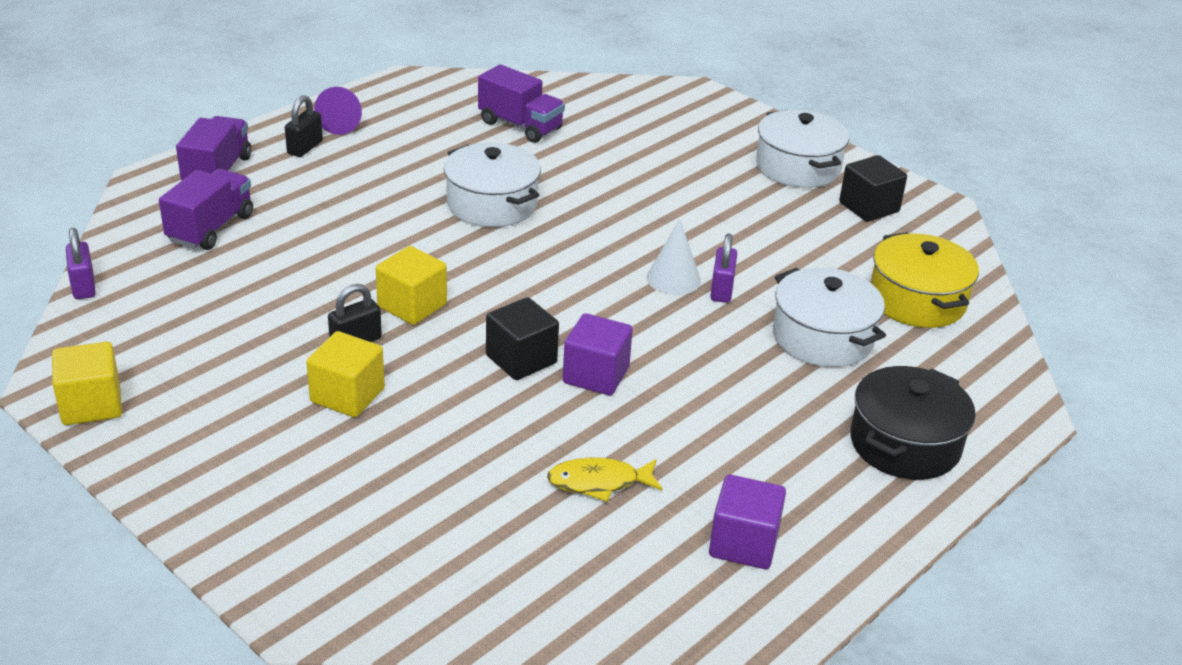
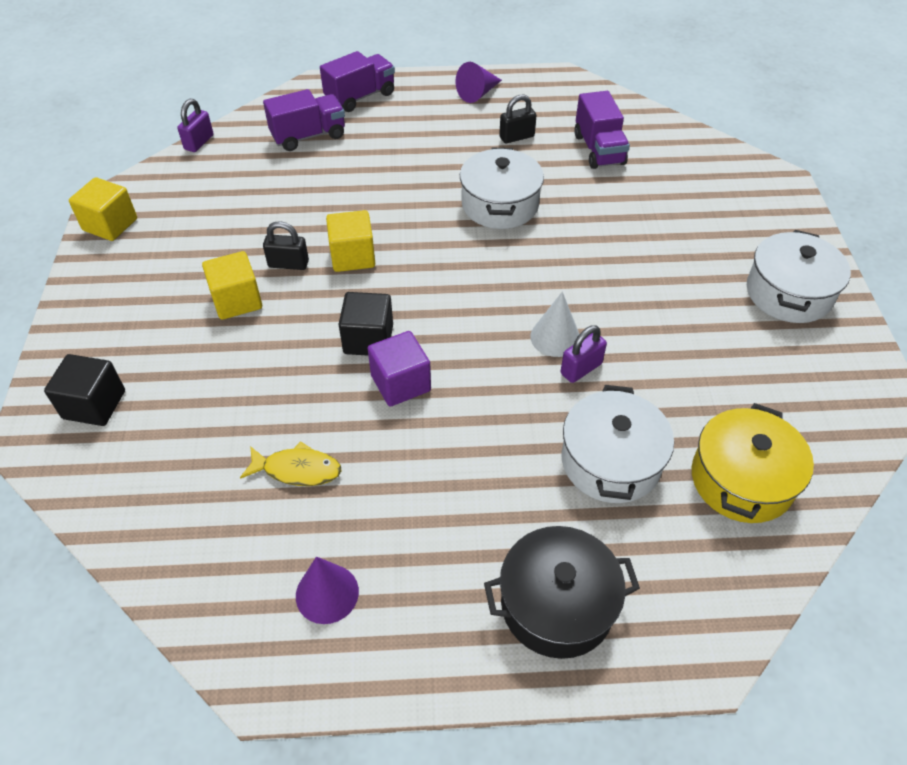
camera: 45 degrees right, 15 degrees up
black padlock [285,95,323,157] -> black padlock moved to [499,95,537,143]
yellow fish [547,458,663,502] -> yellow fish turned 150 degrees clockwise [240,441,341,486]
purple cube [709,474,786,569] -> purple cone [296,557,359,624]
black cube [839,155,907,222] -> black cube moved to [44,354,125,426]

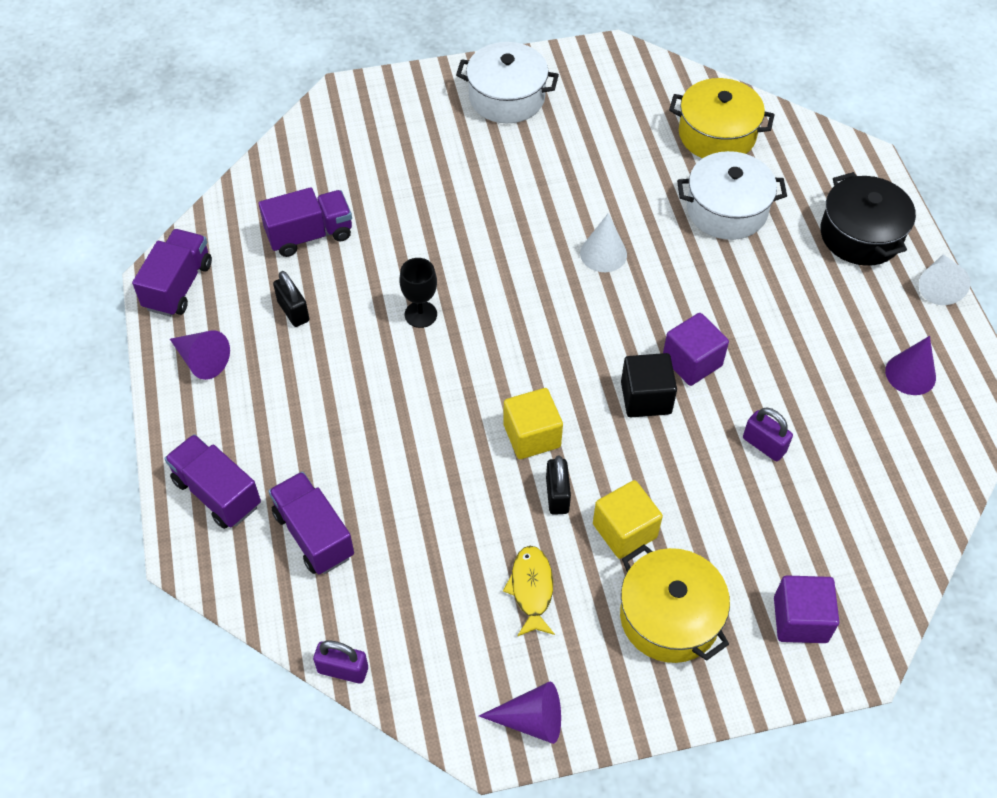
camera: 100 degrees left, 5 degrees up
black cube [44,354,125,426] -> purple cube [774,575,839,643]
yellow cube [69,177,137,241] -> purple cone [479,682,561,744]
yellow fish [240,441,341,486] -> yellow fish moved to [503,546,555,637]
white pot [460,147,544,229] -> black goblet [399,258,437,328]
purple padlock [561,325,607,383] -> purple padlock moved to [743,408,793,461]
none -> purple truck [132,229,212,317]
none -> yellow pot [620,544,730,663]
none -> white cone [919,254,970,305]

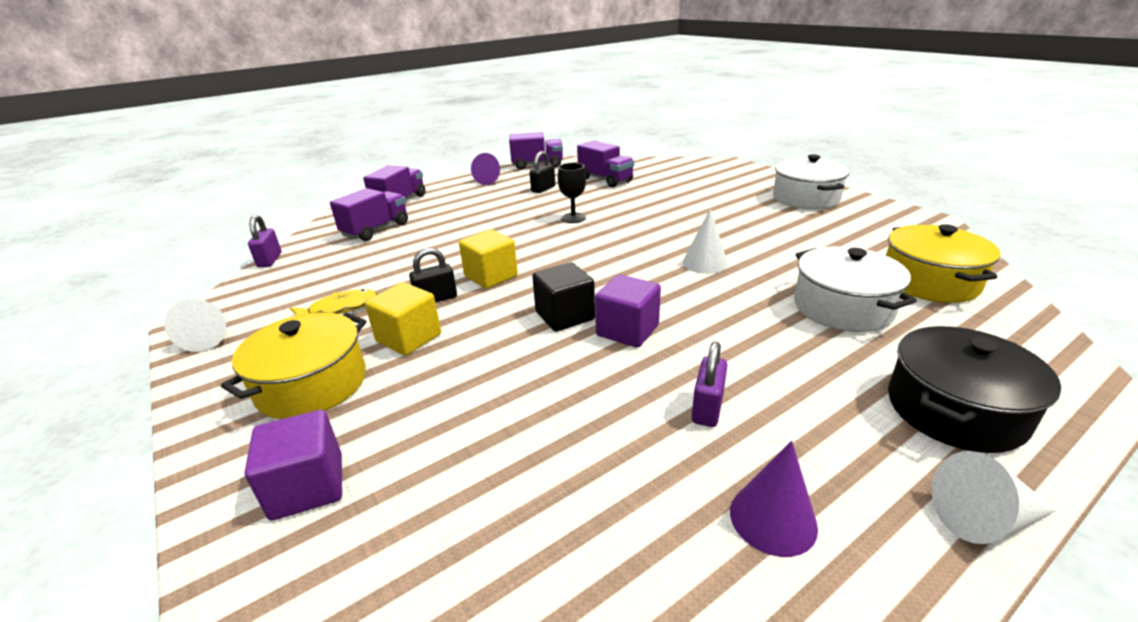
camera: 70 degrees right, 25 degrees down
purple cone [479,682,561,744] -> white cone [164,299,226,352]
purple padlock [743,408,793,461] -> purple padlock moved to [692,342,727,427]

